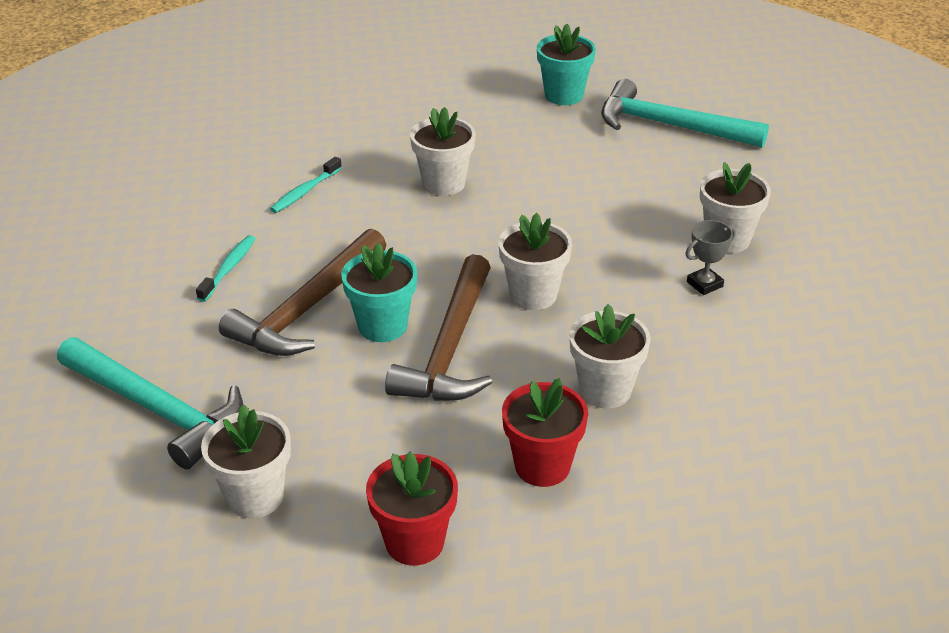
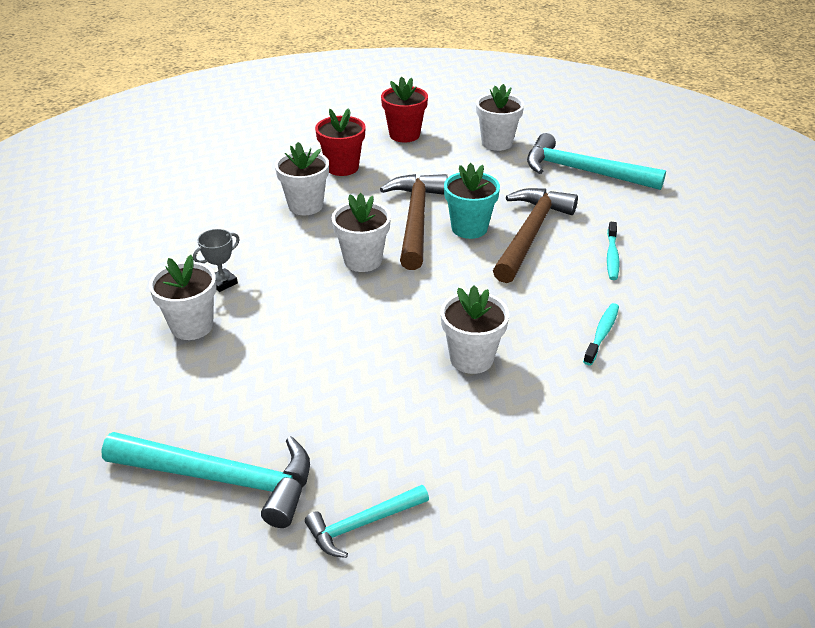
camera: 170 degrees right, 0 degrees up
turquoise flower pot [537,24,596,105] -> turquoise hammer [305,485,429,558]

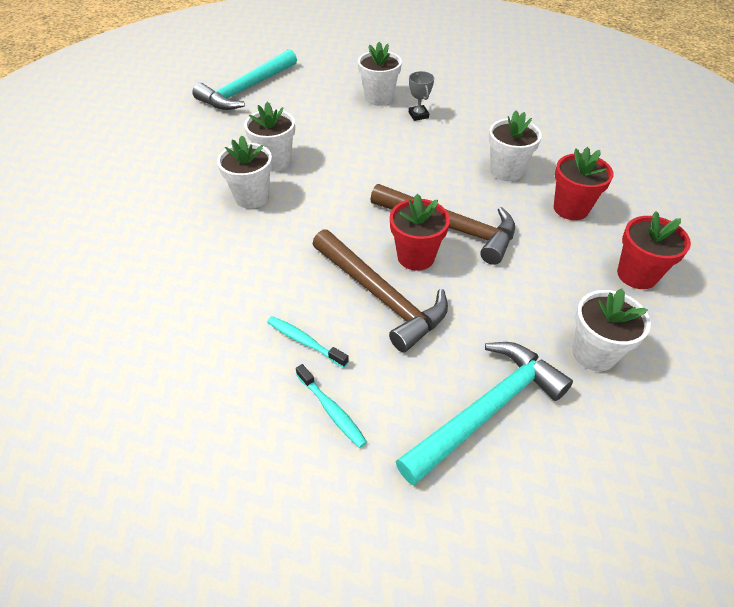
camera: 115 degrees right, 10 degrees up
turquoise hammer [305,485,429,558] -> none
white flower pot [332,193,391,272] -> white flower pot moved to [244,102,295,171]
turquoise flower pot [444,163,500,239] -> red flower pot [390,194,450,271]
turquoise toothbrush [583,303,619,365] -> turquoise toothbrush moved to [296,364,367,448]

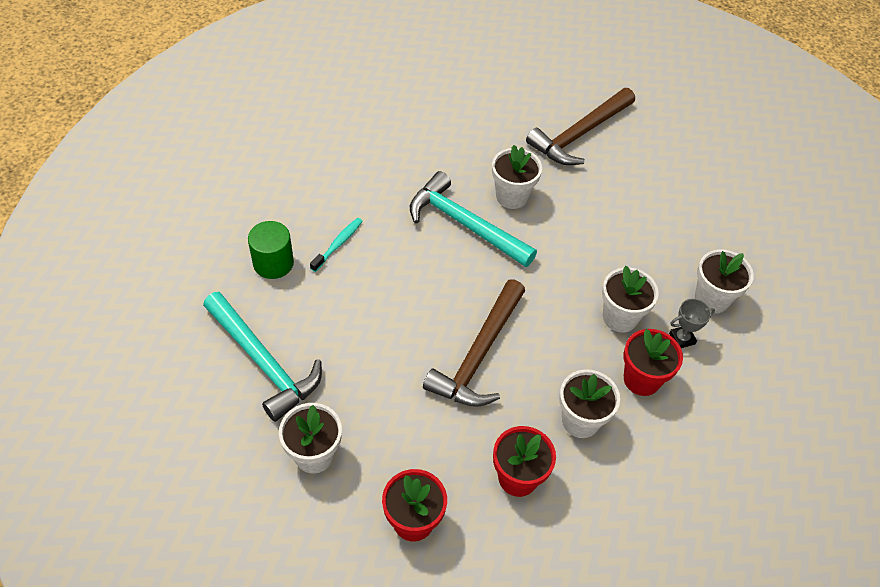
camera: 85 degrees right, 5 degrees up
turquoise hammer [192,49,297,110] -> turquoise hammer moved to [410,171,537,267]
white flower pot [244,102,295,171] -> white flower pot moved to [602,266,659,332]
turquoise toothbrush [296,364,367,448] -> green cylinder [248,221,294,279]
brown hammer [313,229,448,353] -> brown hammer moved to [526,88,635,165]
red flower pot [390,194,450,271] -> red flower pot moved to [623,329,683,396]

